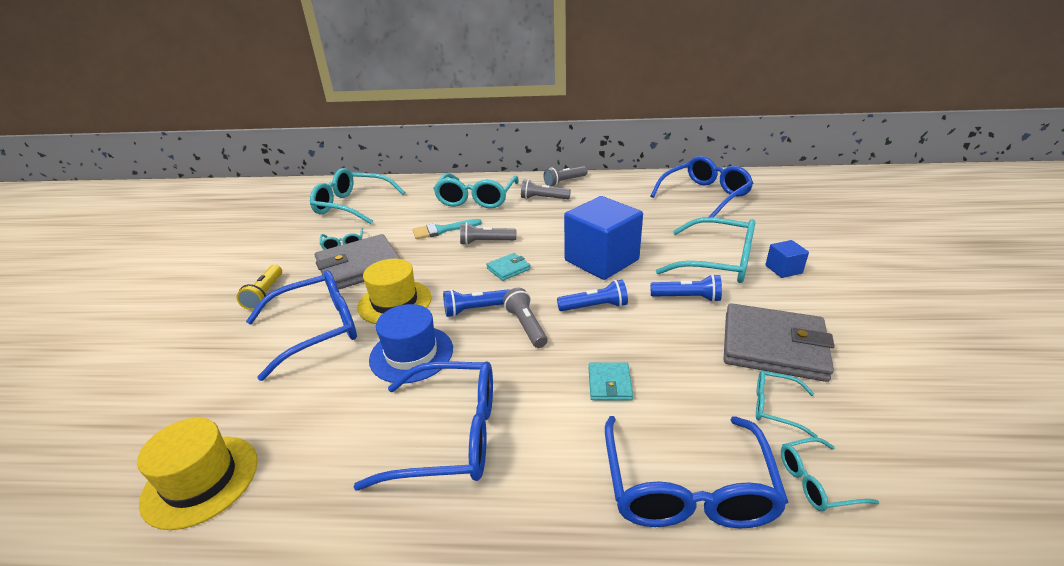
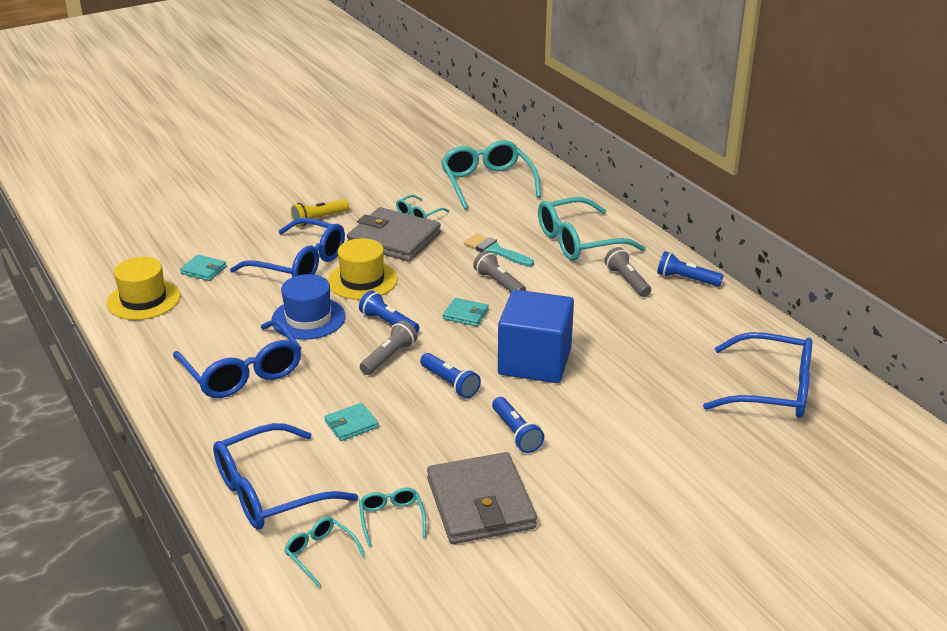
camera: 55 degrees right, 0 degrees up
grey flashlight [544,166,588,187] -> blue flashlight [657,251,723,286]
turquoise glasses [656,217,755,283] -> none
blue cube [765,240,809,278] -> none
none -> turquoise wallet [180,255,227,281]

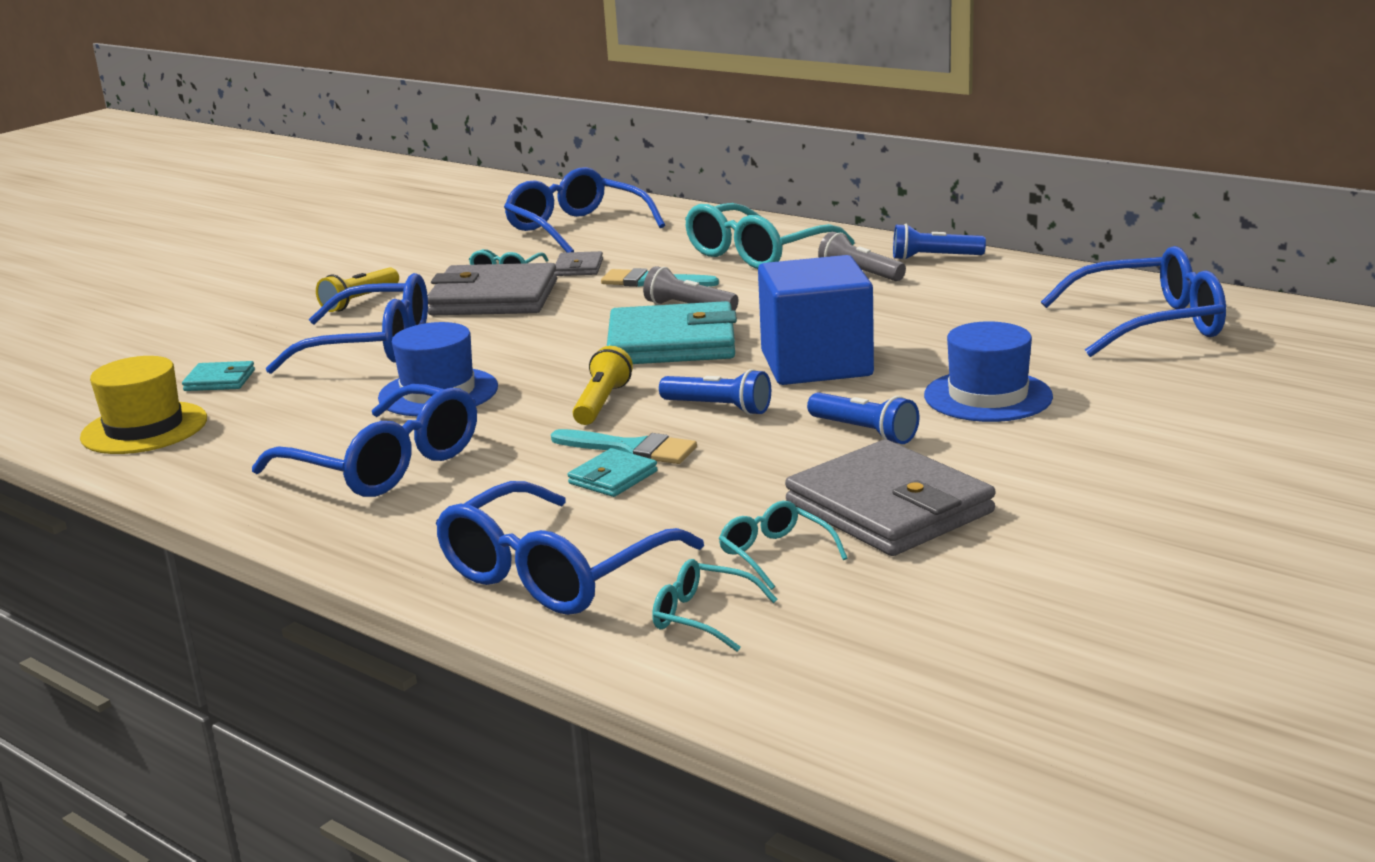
camera: 20 degrees left, 10 degrees down
yellow hat [327,238,398,300] -> none
blue flashlight [359,290,420,333] -> none
grey flashlight [360,321,417,375] -> yellow flashlight [573,346,633,425]
turquoise glasses [441,140,541,210] -> blue glasses [504,167,665,252]
turquoise wallet [443,298,489,326] -> turquoise wallet [607,301,737,364], size x2.16
none -> turquoise brush [551,429,697,464]
none -> grey wallet [554,251,603,276]
none -> blue hat [924,321,1053,422]

